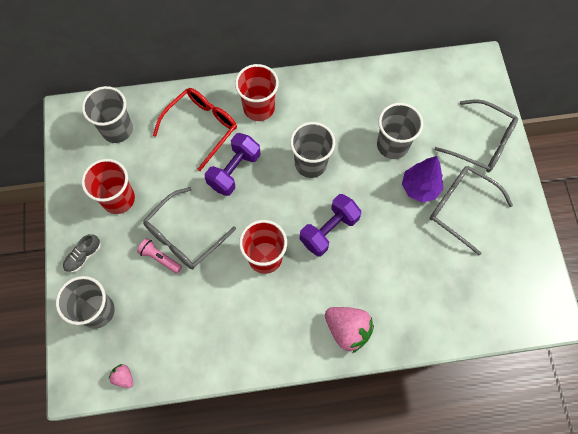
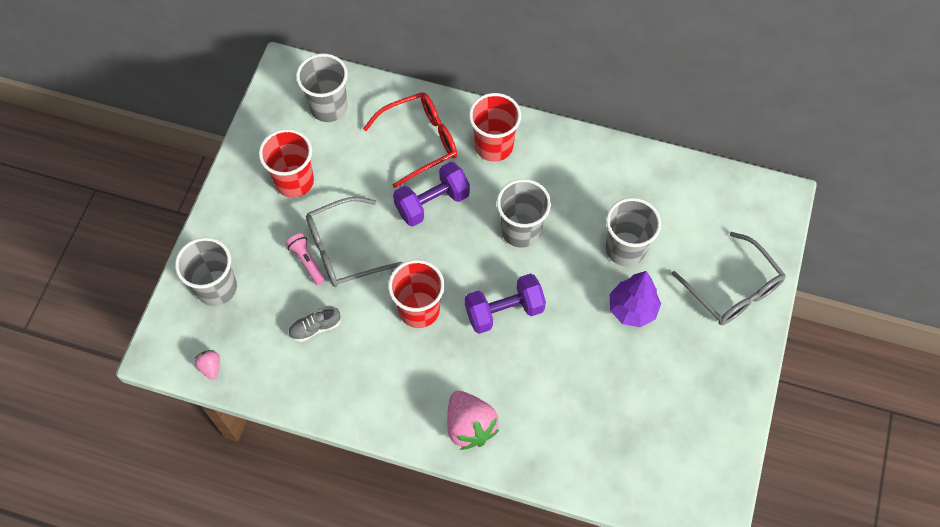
camera: 25 degrees right, 5 degrees down
grey shoe [63,234,101,273] -> grey shoe moved to [288,306,341,342]
grey glasses [430,166,513,255] -> none

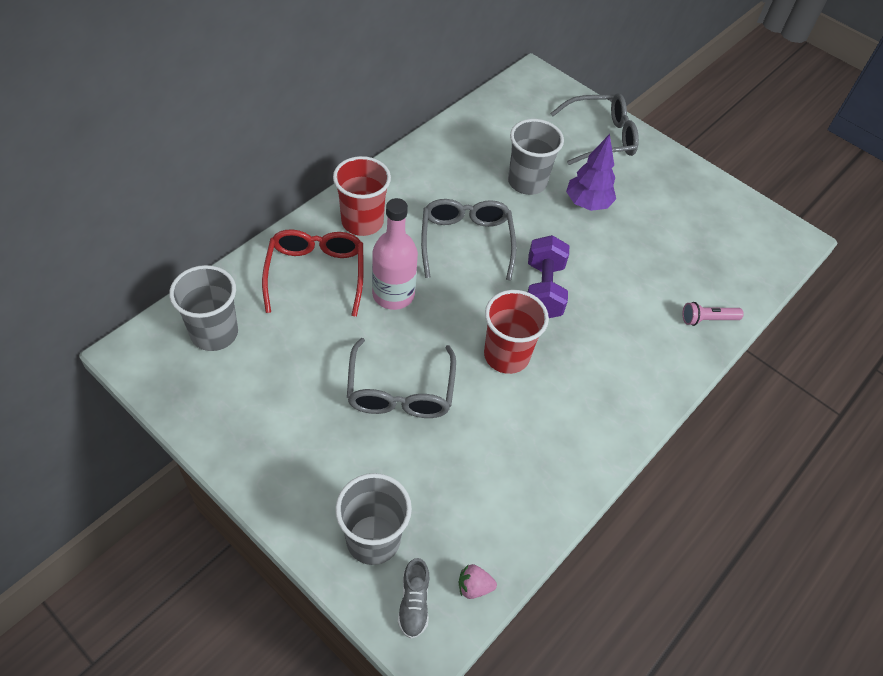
camera: 70 degrees left, 10 degrees down
red cup [259,129,314,198] -> none
pink flashlight [286,233,325,285] -> pink flashlight moved to [682,302,744,326]
grey shoe [288,306,341,342] -> grey shoe moved to [398,558,429,639]
purple dumbbell [393,162,470,226] -> pink bottle [372,198,418,310]
pink strawberry [447,391,499,450] -> none
grey cup [497,179,551,248] -> grey glasses [421,199,517,281]

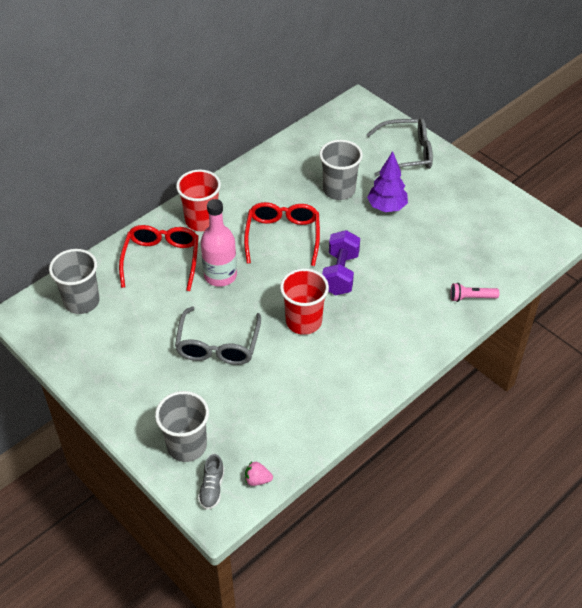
camera: 10 degrees right, 5 degrees down
grey glasses [421,199,517,281] -> red glasses [244,202,320,266]

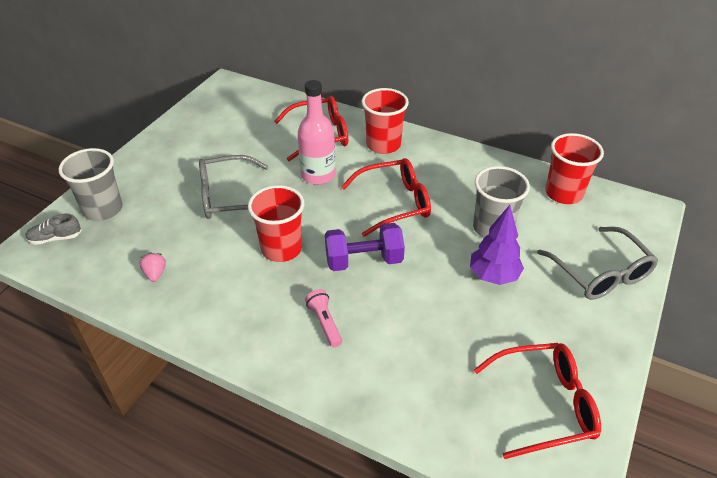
camera: 70 degrees right, 5 degrees down
grey cup [49,249,100,314] -> none
pink strawberry [245,461,273,486] -> pink strawberry moved to [139,253,166,282]
pink flashlight [451,283,500,302] -> pink flashlight moved to [305,289,342,347]
none -> red glasses [474,343,601,459]
none -> red cup [545,133,604,204]

